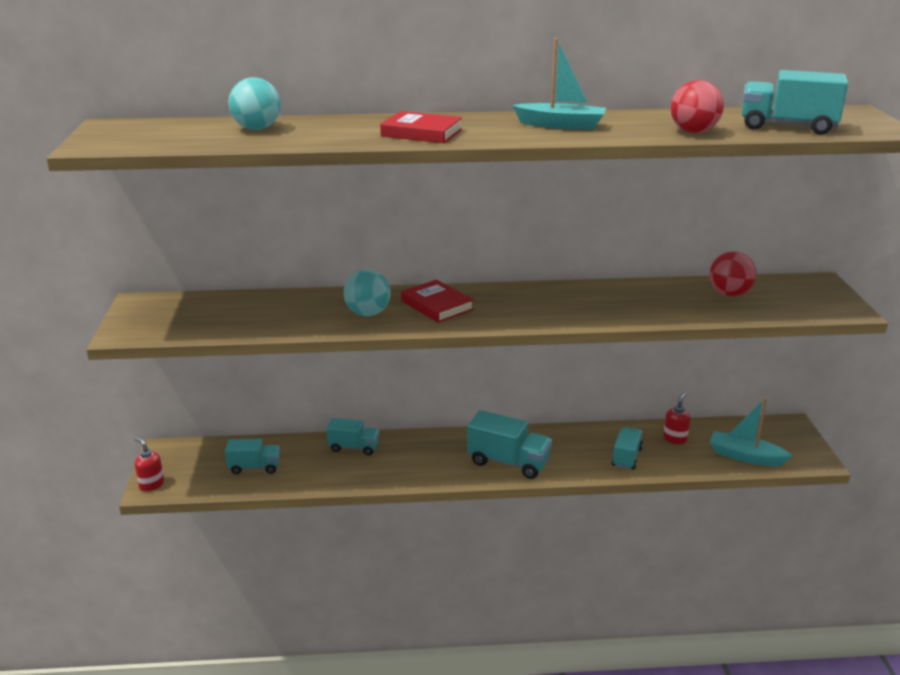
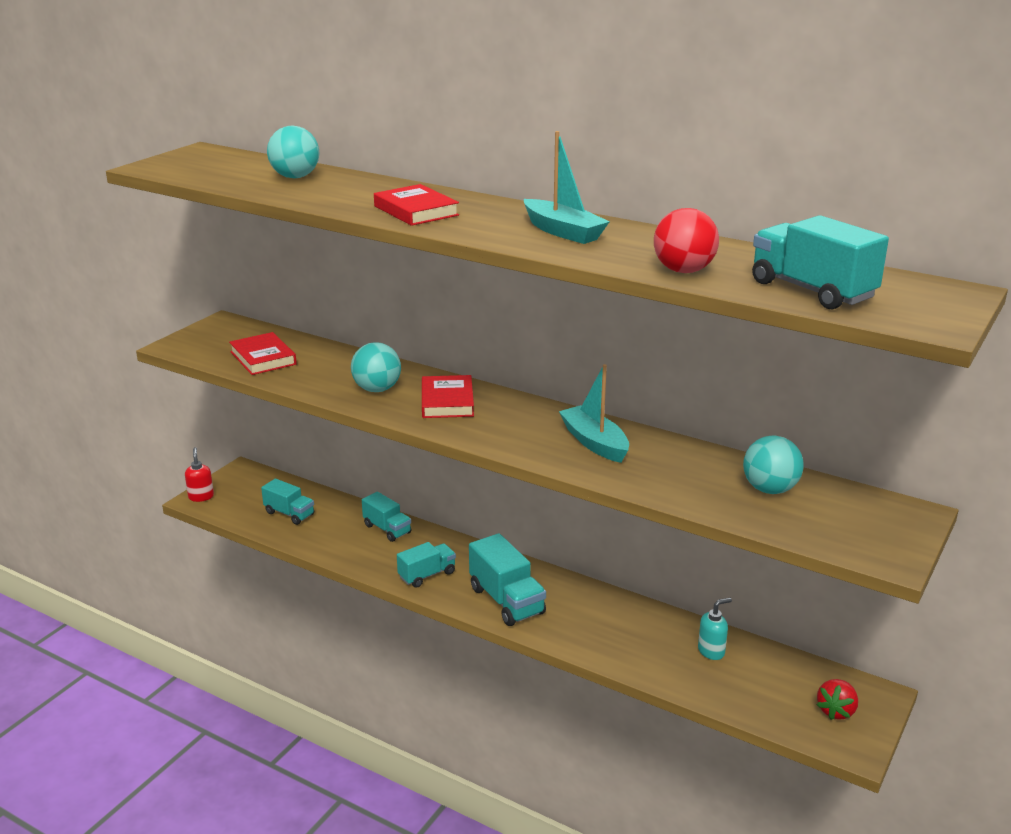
camera: 35 degrees right, 0 degrees up
turquoise truck [612,427,643,470] -> turquoise truck moved to [397,542,456,588]
red soap dispenser [663,392,690,444] -> turquoise soap dispenser [698,598,732,660]
red ball [709,251,756,296] -> turquoise ball [743,435,804,494]
turquoise boat [710,398,793,466] -> turquoise boat moved to [559,364,629,463]
none -> red book [229,332,297,375]
none -> red strawberry [817,679,858,720]

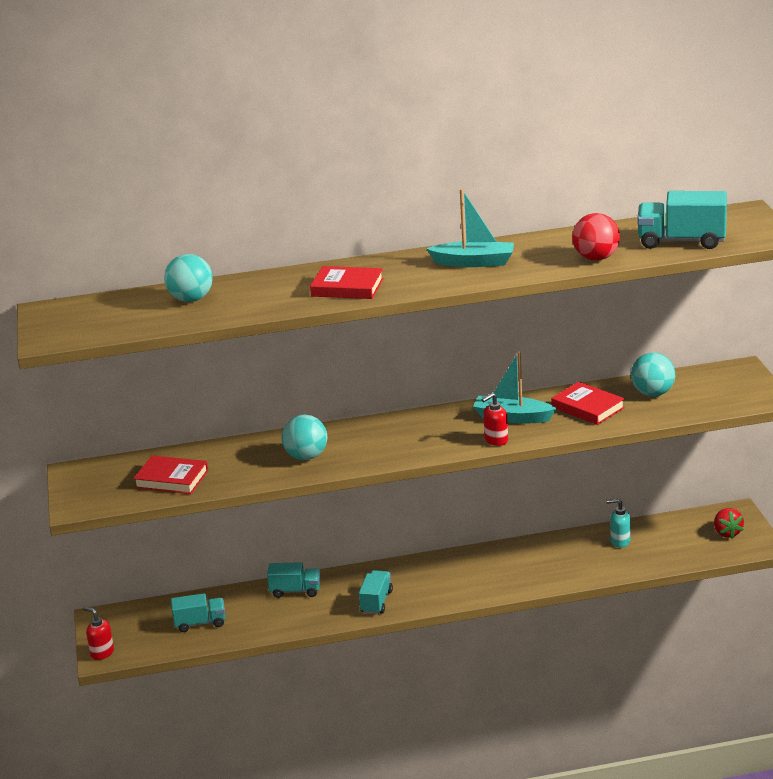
camera: 40 degrees left, 0 degrees up
red book [422,375,474,418] -> red book moved to [551,382,625,425]
turquoise truck [469,533,546,626] -> none
turquoise soap dispenser [698,598,732,660] -> turquoise soap dispenser turned 105 degrees counterclockwise [606,498,631,548]
none -> red soap dispenser [482,393,508,446]

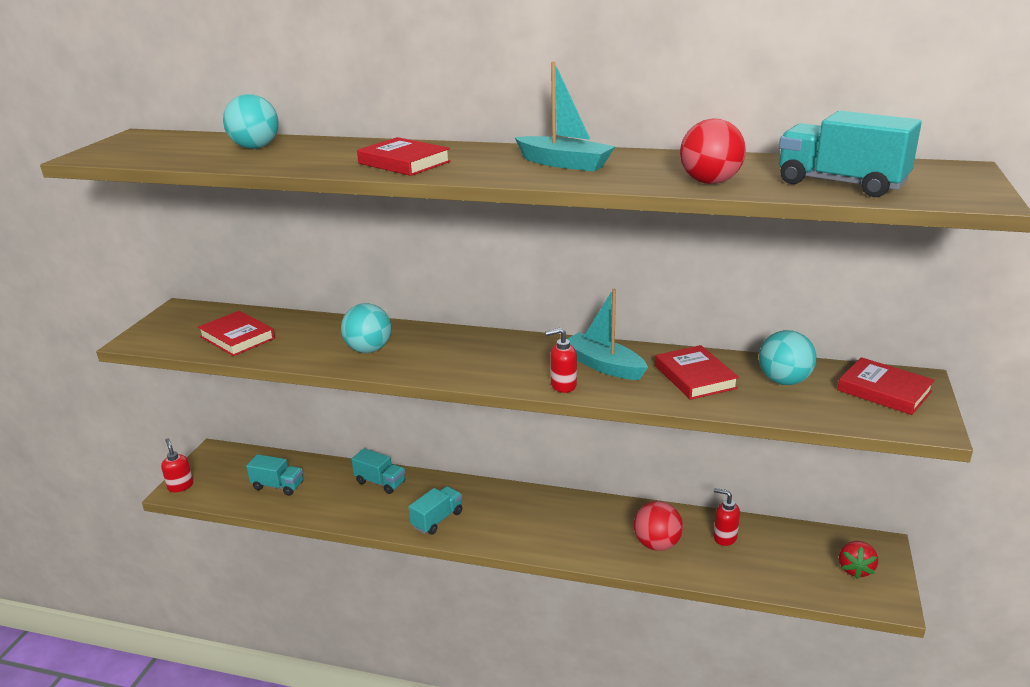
camera: 25 degrees right, 0 degrees up
turquoise soap dispenser [606,498,631,548] -> red soap dispenser [714,488,740,546]
none -> red ball [634,501,683,551]
none -> red book [837,357,935,415]

